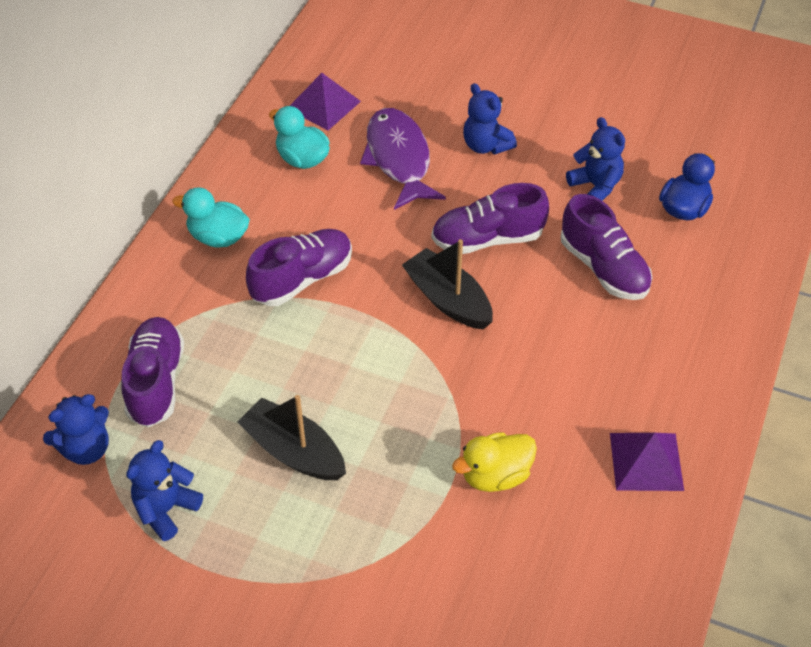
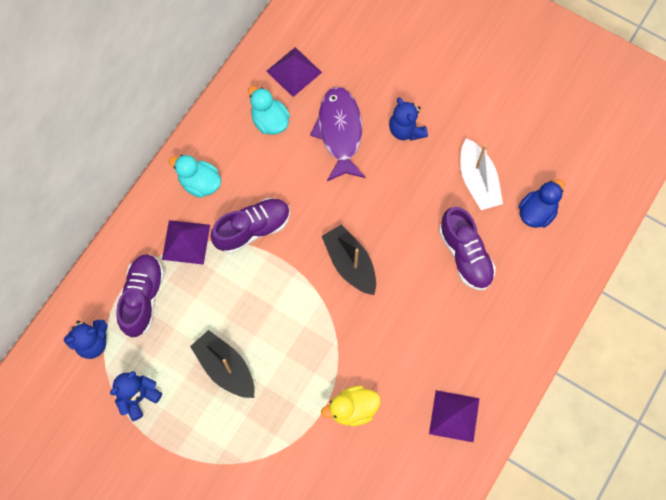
camera: 10 degrees right, 20 degrees up
purple shoe [432,183,549,254] -> none
blue teddy bear [566,117,625,201] -> white boat [460,138,503,210]
none -> purple pyramid [162,220,210,265]

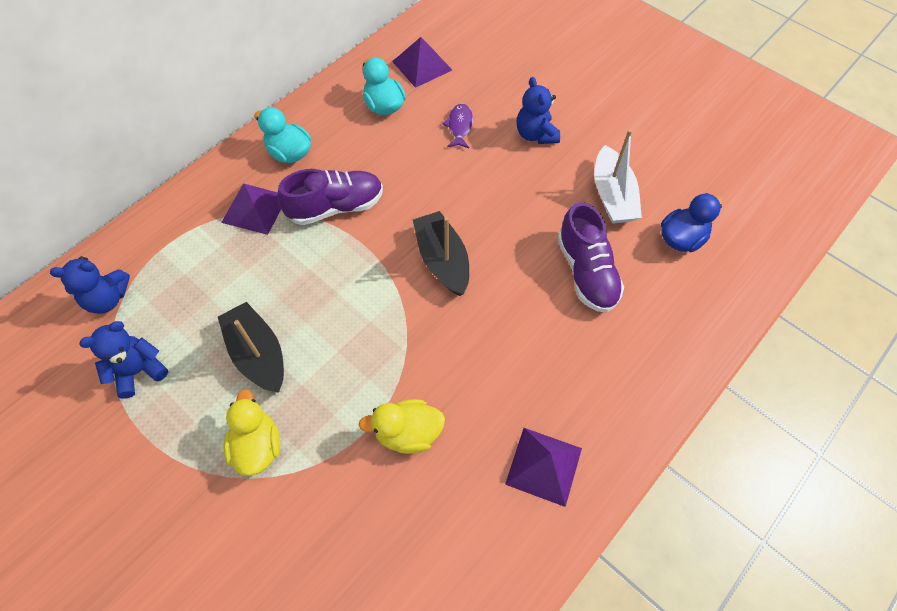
camera: 10 degrees right, 10 degrees down
purple shoe [116,254,164,337] -> none
purple fish [310,87,366,181] -> purple fish [443,103,473,148], size x0.50
none -> yellow duck [224,389,280,476]

